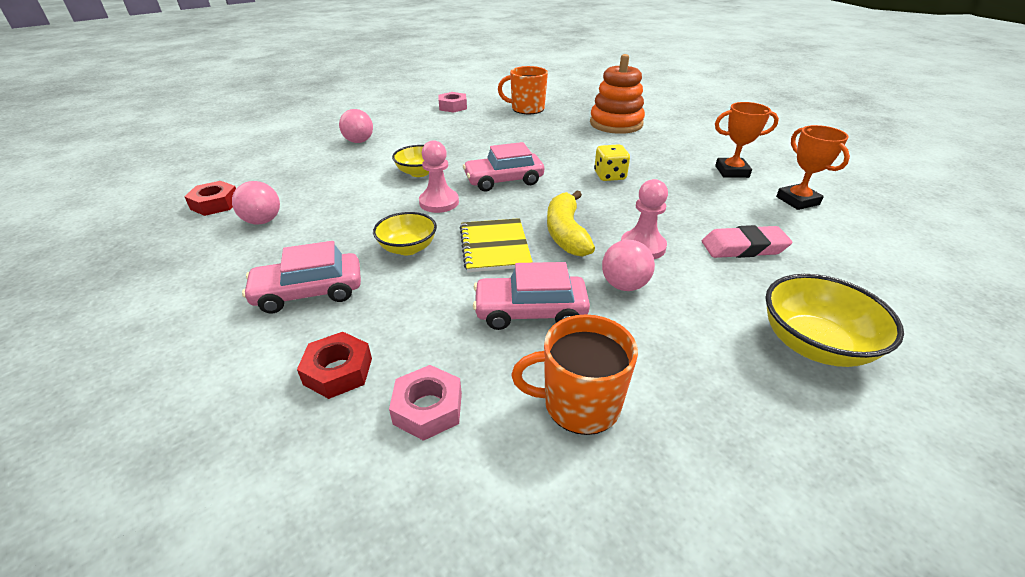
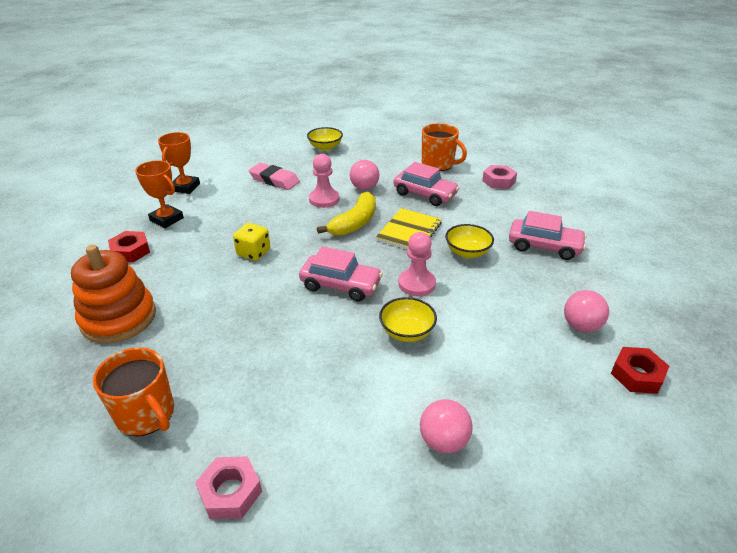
camera: 145 degrees left, 0 degrees up
red nut [297,332,372,399] -> red nut moved to [108,231,150,262]
yellow bowl [766,274,904,367] -> yellow bowl [307,127,343,151], size x0.67

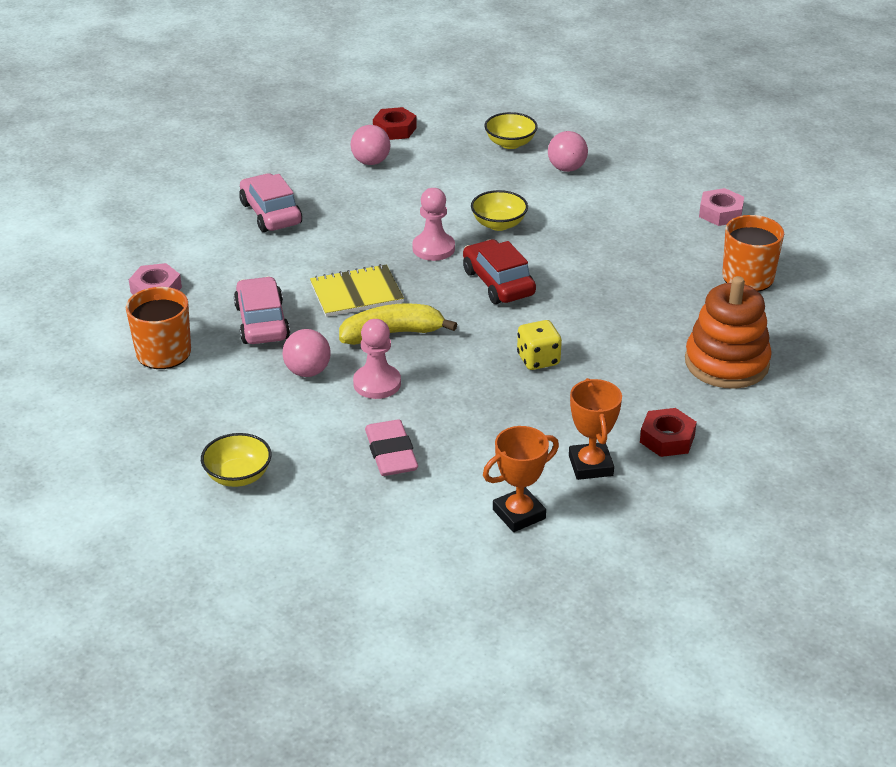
camera: 135 degrees left, 0 degrees up
pink car [299,246,383,302] -> red car [463,239,536,304]
yellow bowl [445,224,494,258] -> yellow bowl moved to [484,112,538,149]

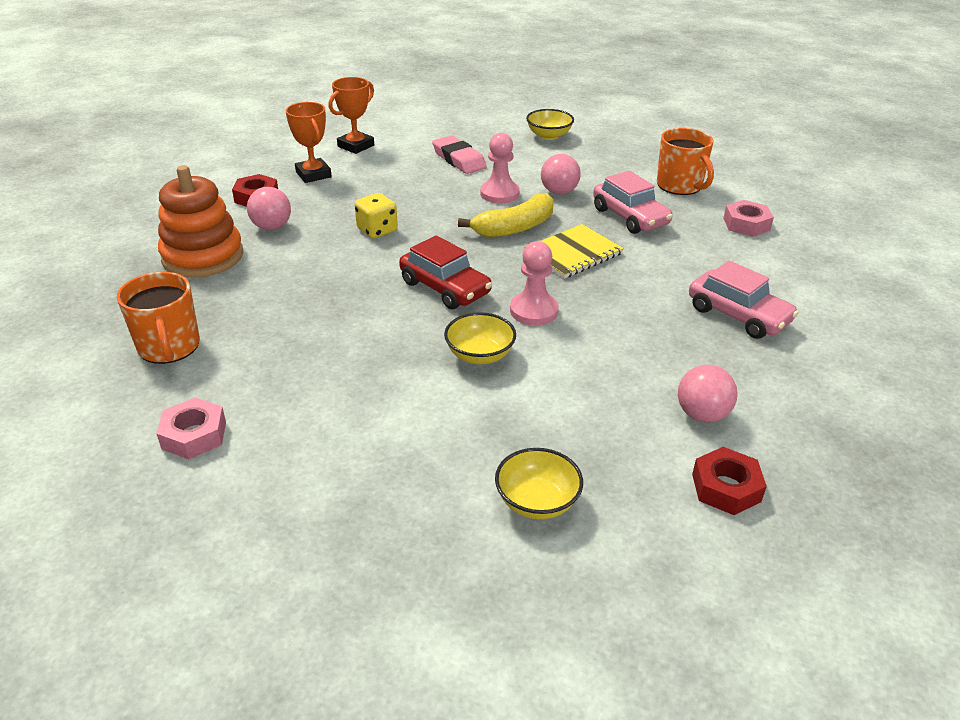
camera: 160 degrees right, 0 degrees up
pink ball [548,131,588,172] -> pink ball moved to [247,187,291,230]

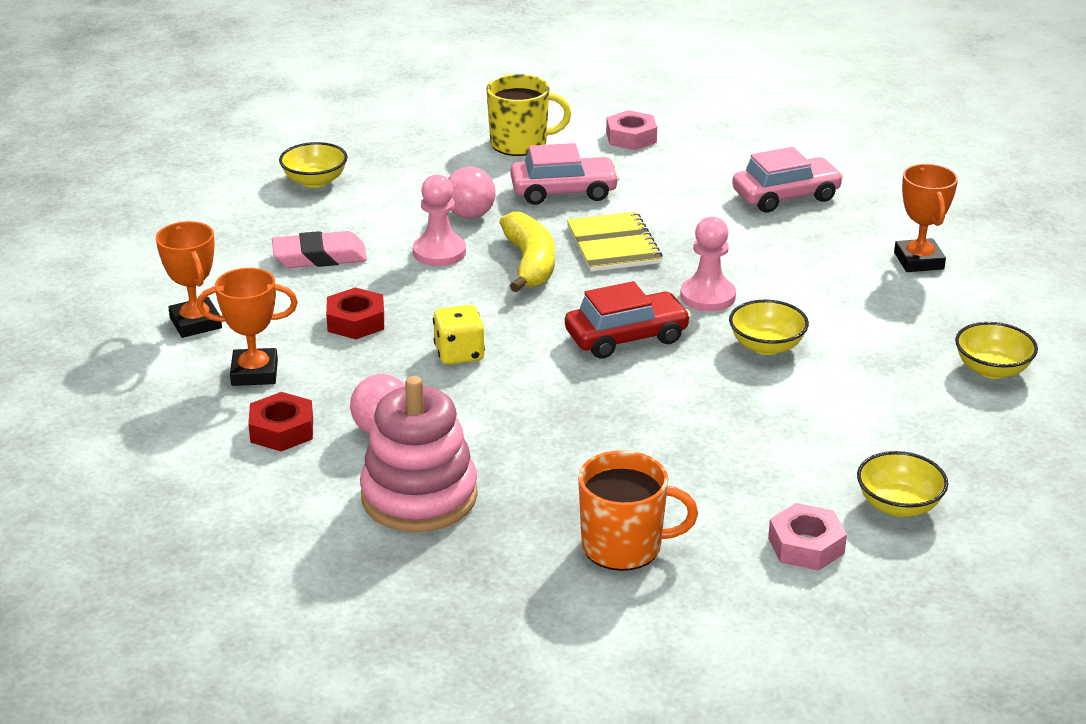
camera: 65 degrees left, 5 degrees down
orange stacking toy [158,165,243,278] -> pink stacking toy [360,376,478,532]
orange mug [657,128,714,195] -> yellow mug [486,74,571,156]
pink ball [678,365,738,423] -> orange trophy [894,164,958,272]
red nut [692,447,767,515] -> red nut moved to [326,287,384,339]
none -> yellow bowl [857,451,948,517]

